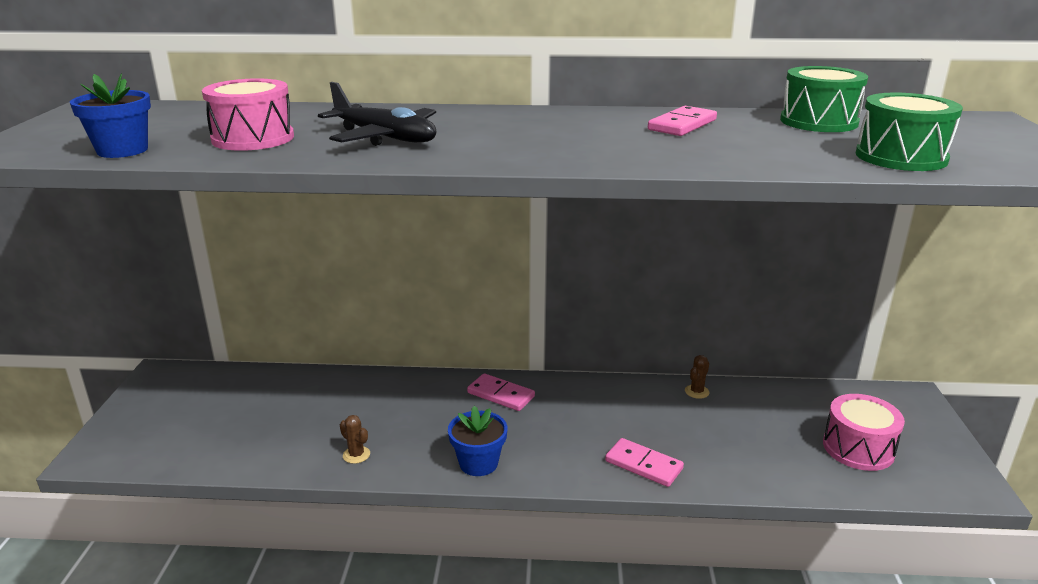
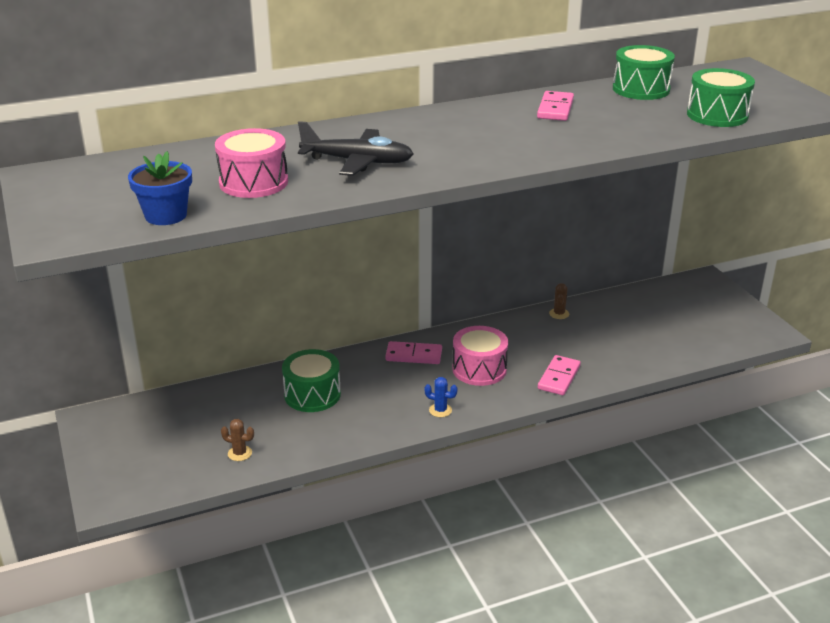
camera: 25 degrees left, 5 degrees up
brown cactus [340,415,370,464] -> brown cactus moved to [221,419,254,461]
blue flower pot [448,406,507,476] -> blue cactus [424,377,458,417]
pink domino [605,438,684,487] -> pink domino turned 75 degrees counterclockwise [538,355,581,395]
pink drum [823,394,905,471] -> pink drum moved to [452,326,508,386]
none -> green drum [282,349,341,412]

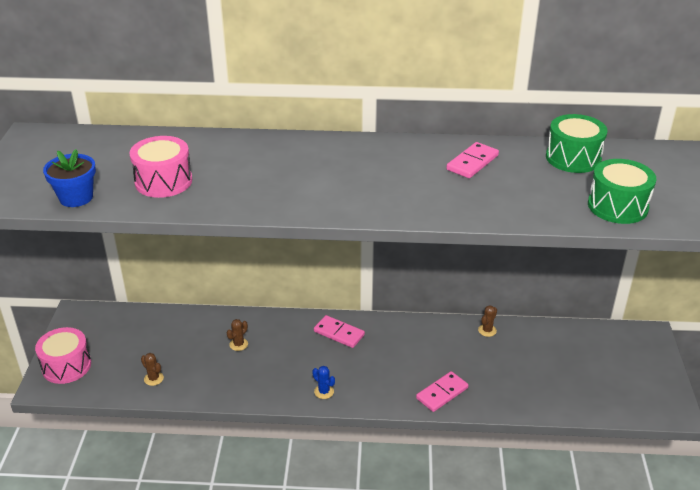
camera: 25 degrees right, 5 degrees up
green drum [282,349,341,412] -> brown cactus [227,319,248,351]
black plane [298,121,414,176] -> none
pink drum [452,326,508,386] -> pink drum moved to [35,327,91,384]

